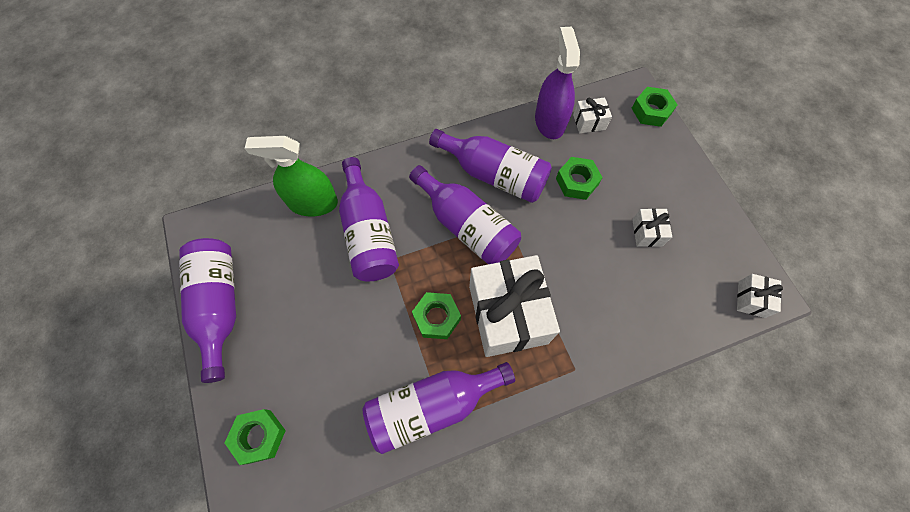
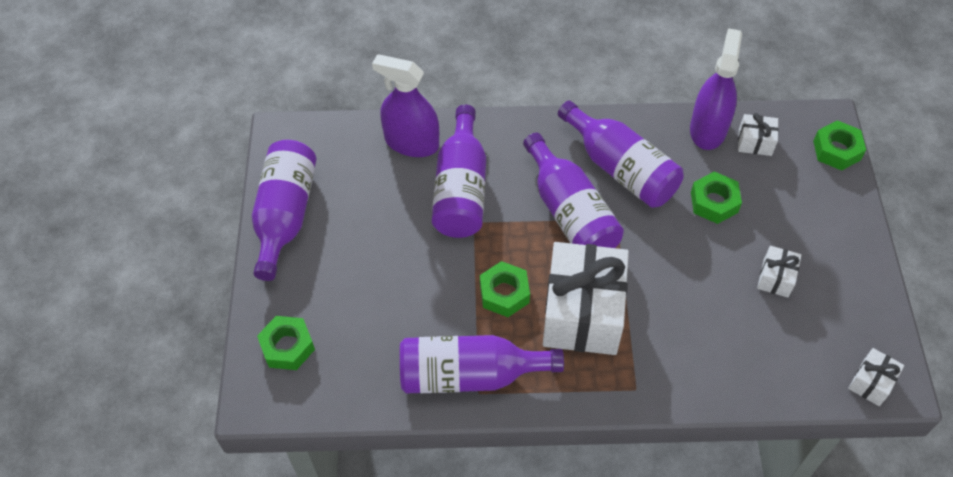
camera: 20 degrees right, 10 degrees down
green spray bottle [245,136,338,217] -> purple spray bottle [372,54,439,157]

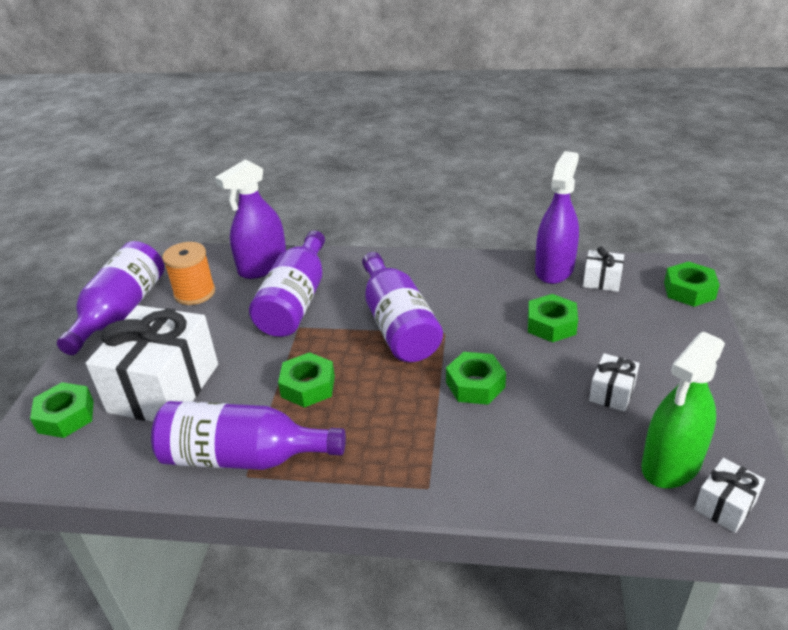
camera: 10 degrees right, 20 degrees down
purple spray bottle [372,54,439,157] -> purple spray bottle turned 75 degrees counterclockwise [215,159,286,279]
white gift [543,242,629,355] -> white gift moved to [86,305,218,422]
purple bottle [558,100,684,208] -> none
none -> orange spool [162,242,215,305]
none -> green nut [446,352,506,405]
none -> green spray bottle [641,331,725,488]

